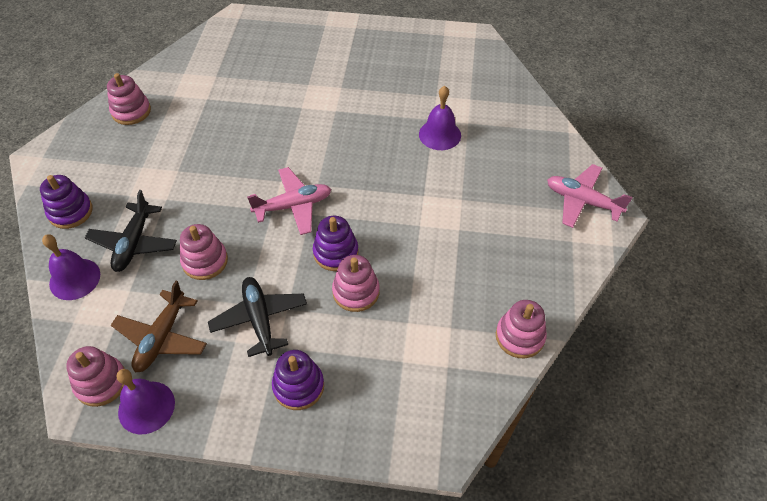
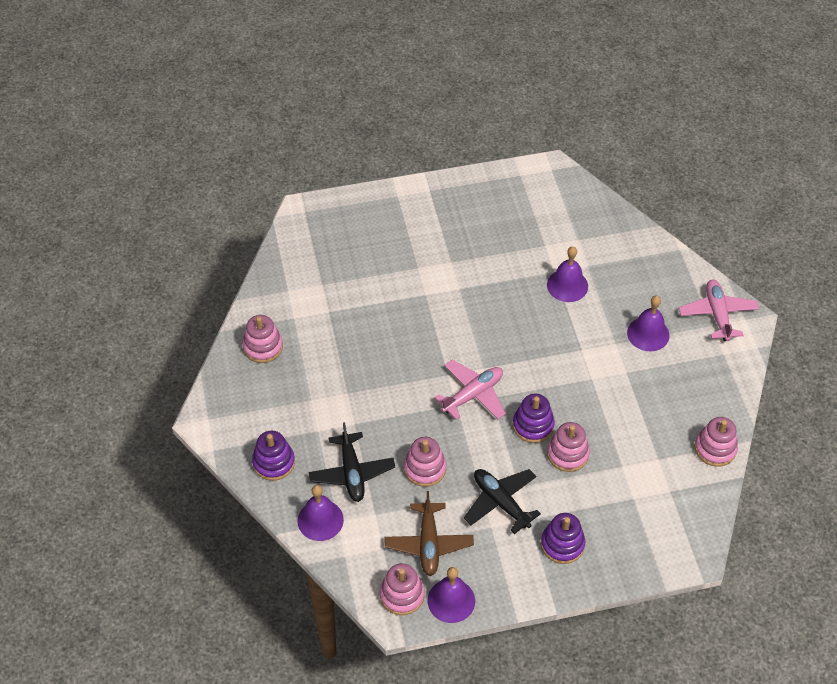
camera: 20 degrees left, 0 degrees up
pink plane [547,164,633,228] -> pink plane turned 75 degrees clockwise [679,279,759,341]
none -> purple bell [627,295,669,351]

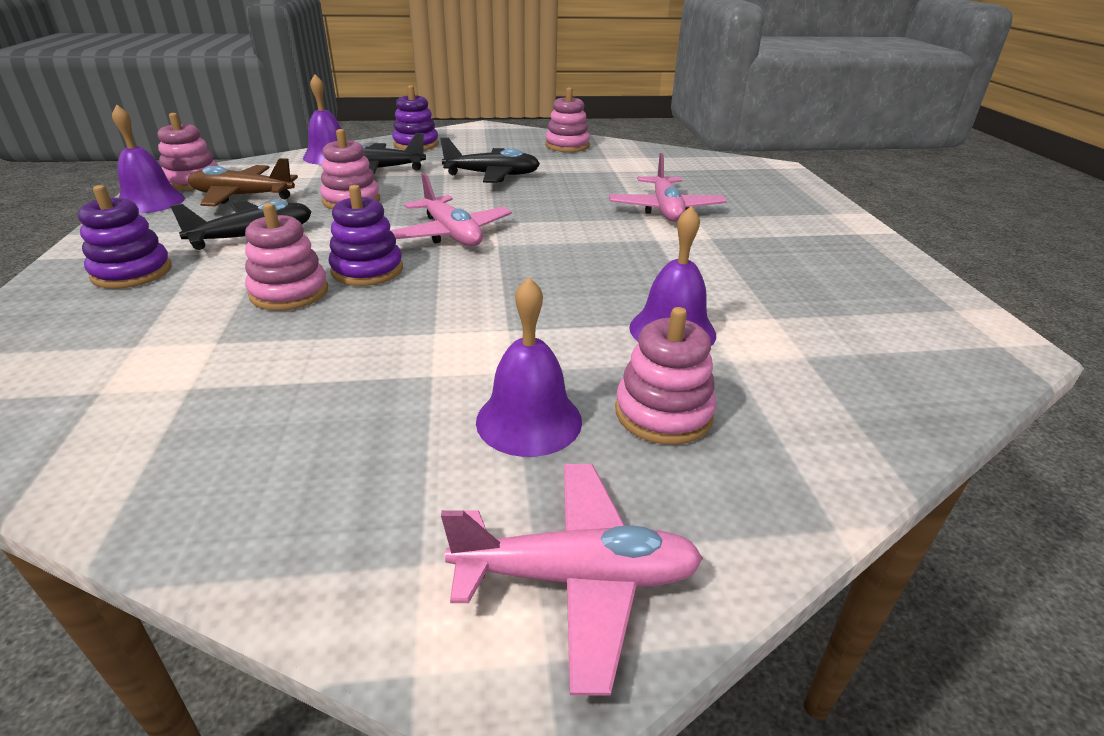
camera: 95 degrees right, 20 degrees down
pink stacking toy [695,417,738,467] -> pink stacking toy moved to [615,307,716,445]
none -> black plane [440,137,540,183]
none -> pink plane [609,153,727,222]

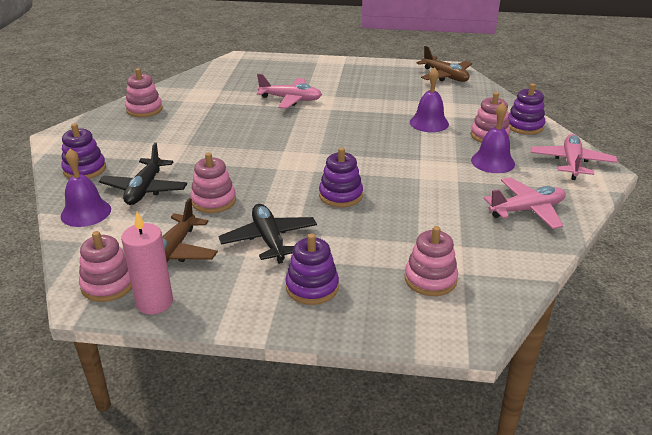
camera: 75 degrees left, 0 degrees up
purple bell [112,105,185,213] -> pink candle [121,212,173,315]
pink stacking toy [245,203,328,311] -> pink stacking toy moved to [405,226,458,296]
pink plane [390,173,512,246] -> pink plane moved to [484,177,566,229]
black plane [440,137,540,183] -> none
none -> brown plane [416,46,472,82]
none -> purple stacking toy [508,83,545,135]

